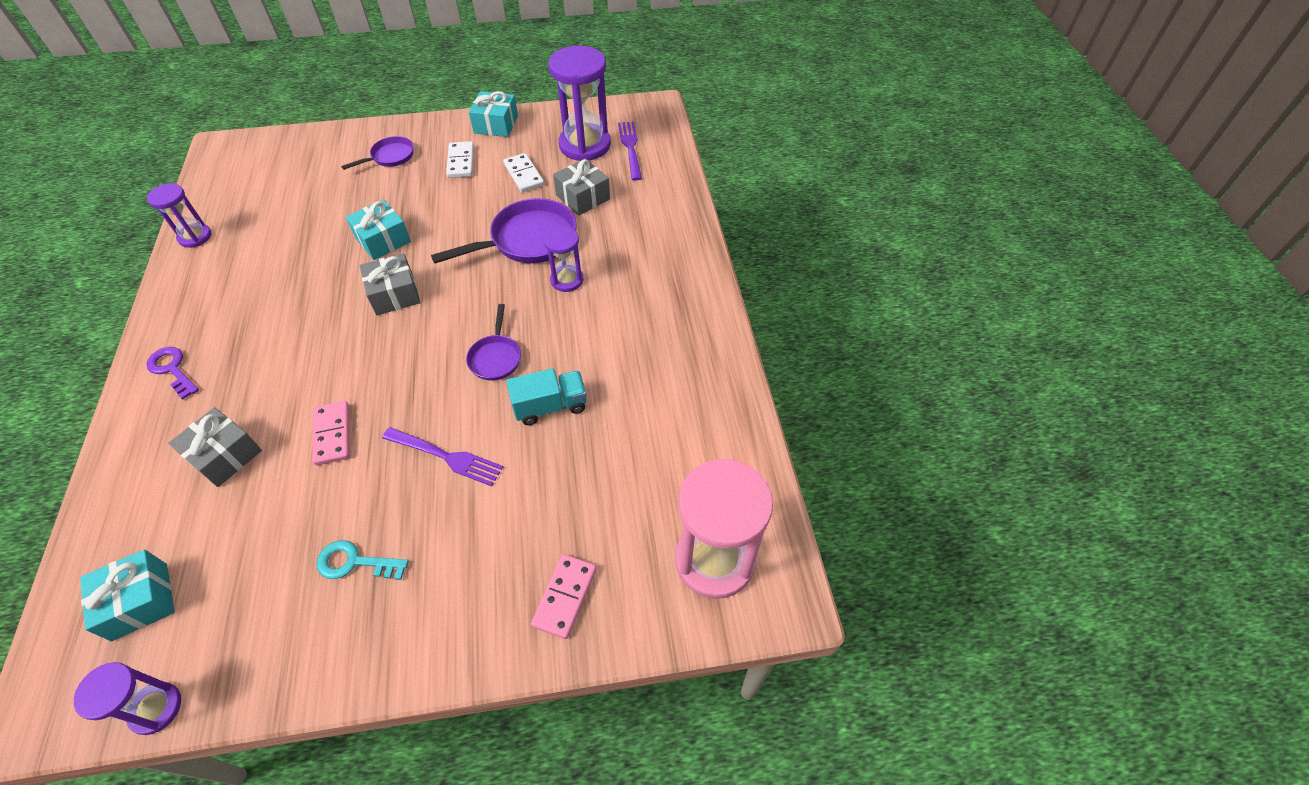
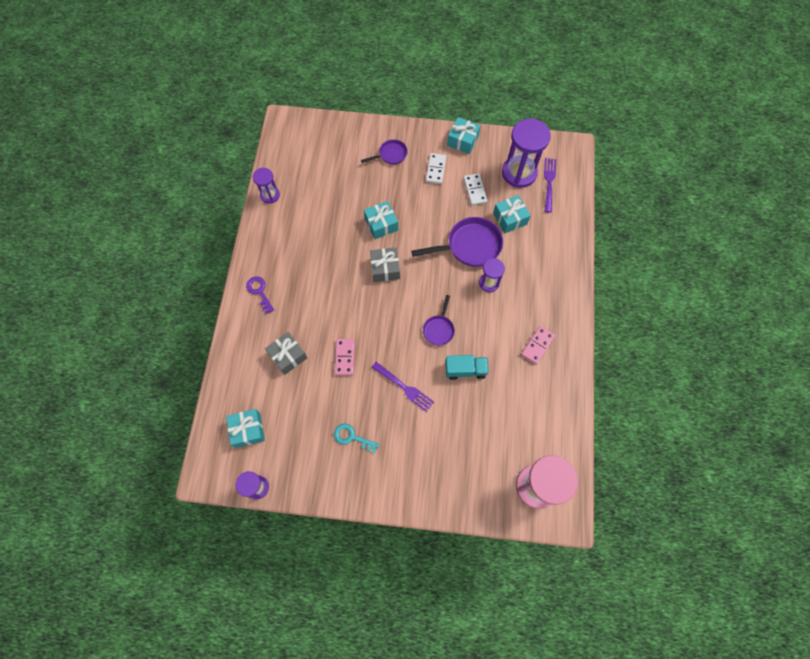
camera: 15 degrees right, 15 degrees up
pink domino [531,554,597,639] -> pink domino moved to [521,326,555,365]
grey gift [553,159,610,216] -> turquoise gift [493,195,531,233]

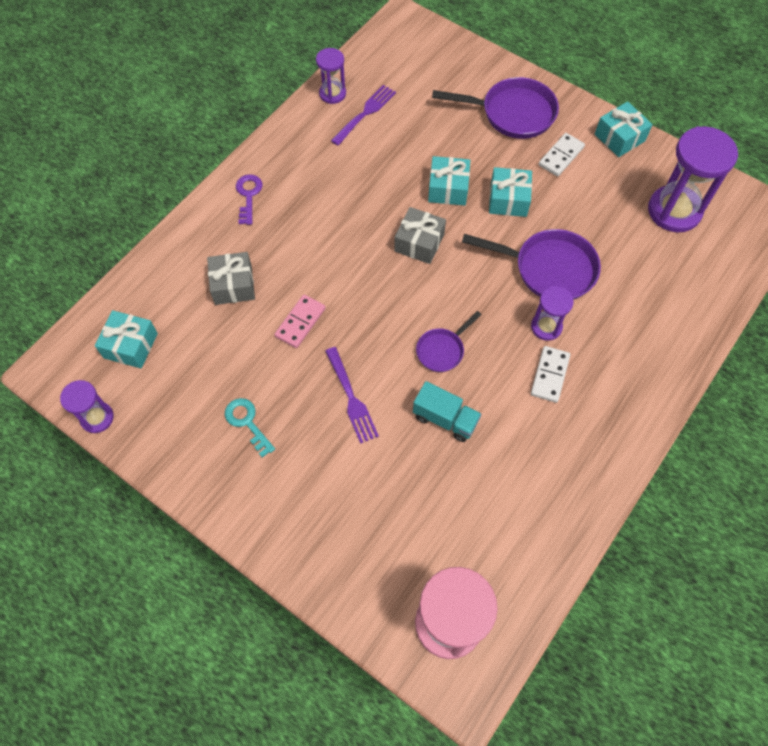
camera: 30 degrees right, 5 degrees down
purple pan [361,139,408,164] -> purple pan [432,77,559,139], size x1.80
white domino [463,173,487,206] -> white domino moved to [531,346,570,403]
turquoise gift [493,195,531,233] -> turquoise gift moved to [489,167,532,217]
pink domino [521,326,555,365] -> none
purple fork [544,158,556,212] -> purple fork moved to [331,85,396,146]

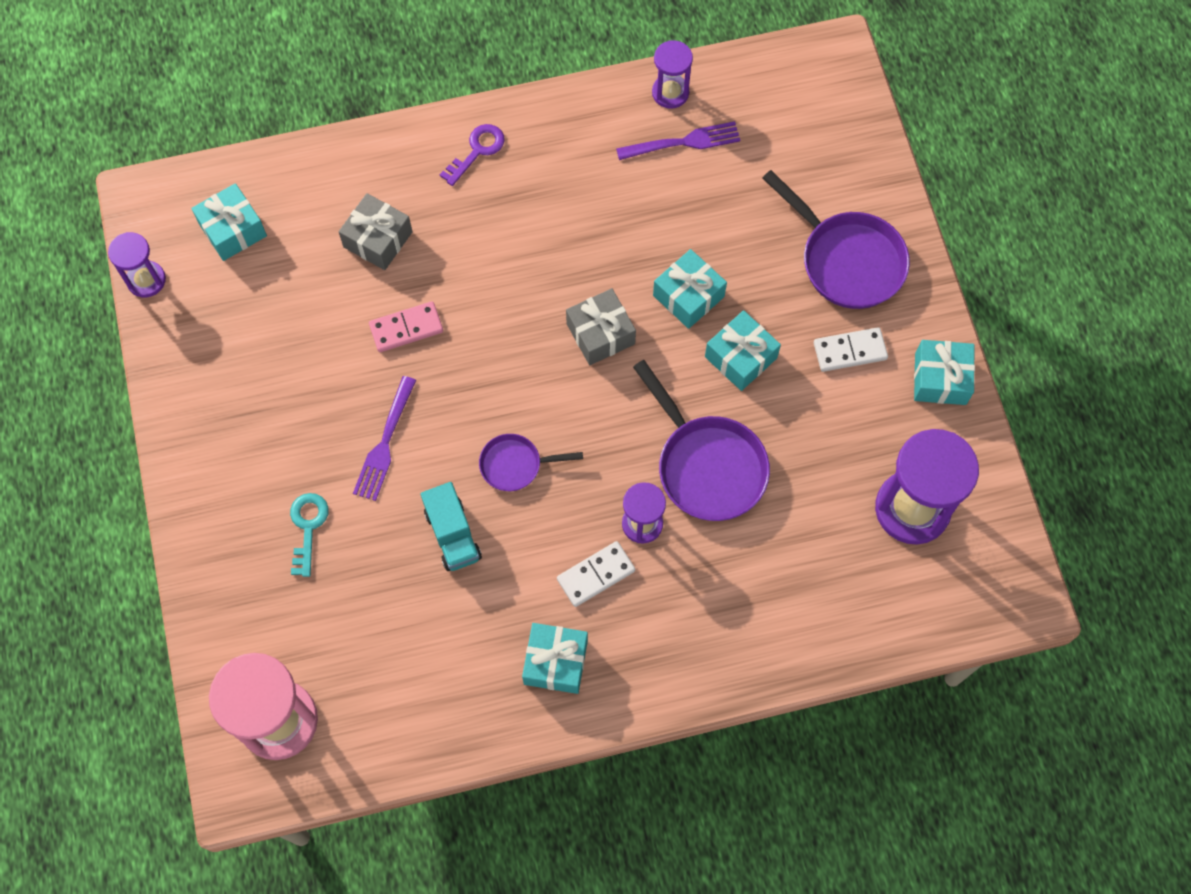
camera: 40 degrees right, 5 degrees up
turquoise key [225,398,275,458] -> turquoise key moved to [290,493,329,577]
none -> turquoise gift [522,623,588,694]

